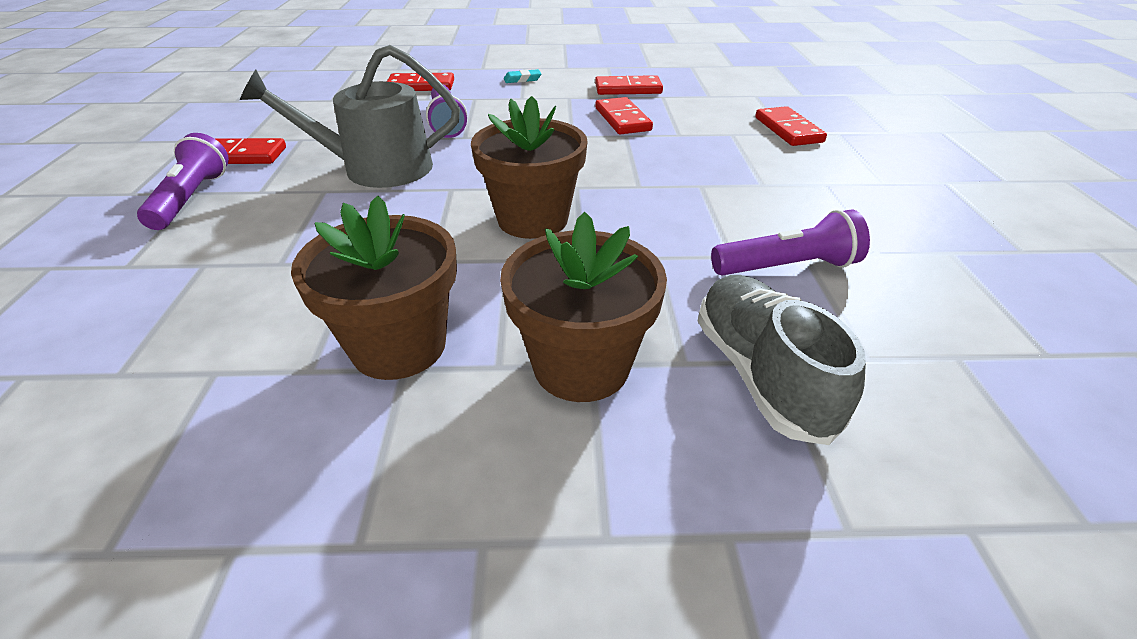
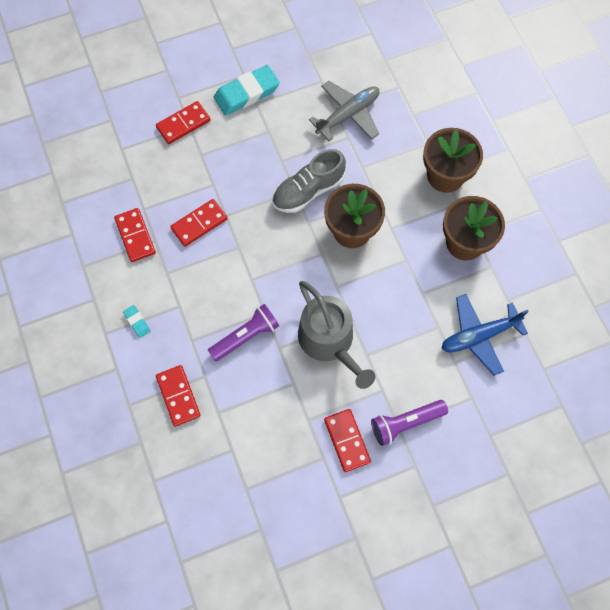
camera: 110 degrees left, 30 degrees up
grey shoe [698,275,866,445] -> grey shoe moved to [272,149,346,213]
purple flashlight [711,210,870,276] -> grey plane [309,81,380,141]
none -> turquoise eraser [214,65,280,116]
none -> blue plane [441,294,529,376]

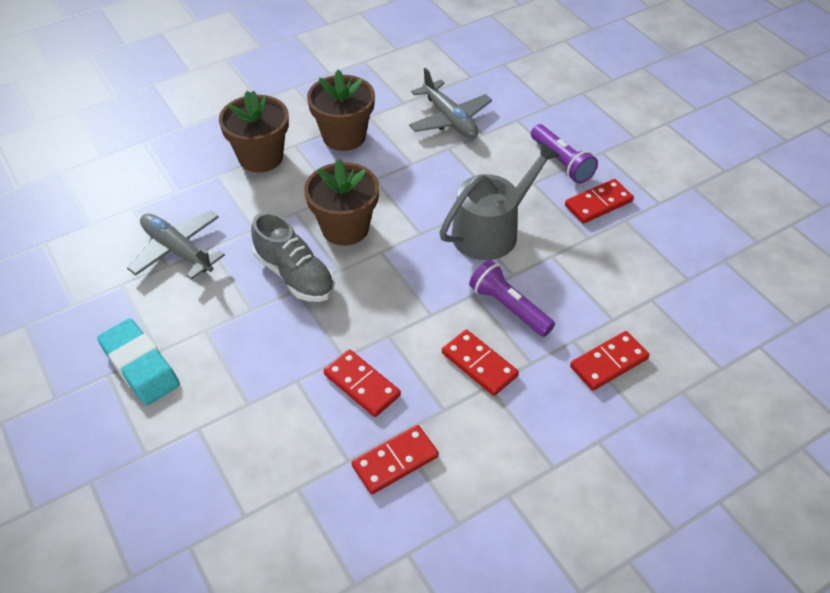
camera: 100 degrees left, 20 degrees down
turquoise eraser [123,305,150,338] -> none
red domino [156,101,211,144] -> red domino moved to [442,330,519,396]
blue plane [441,294,529,376] -> grey plane [409,68,492,139]

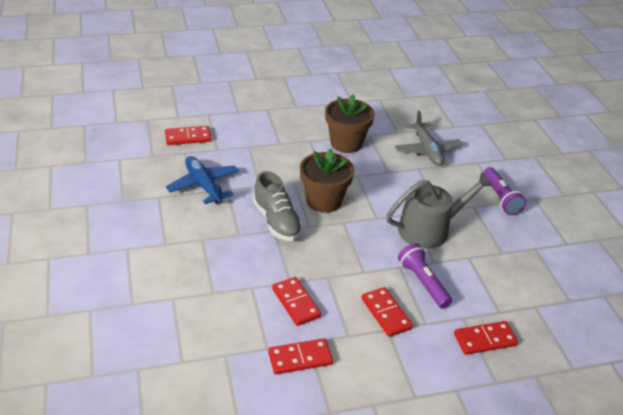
camera: 15 degrees right, 10 degrees down
turquoise eraser [97,318,180,405] -> none
grey plane [127,211,225,280] -> blue plane [166,156,239,204]
brown flower pot [219,91,289,173] -> none
red domino [565,179,634,224] -> red domino moved to [165,126,211,145]

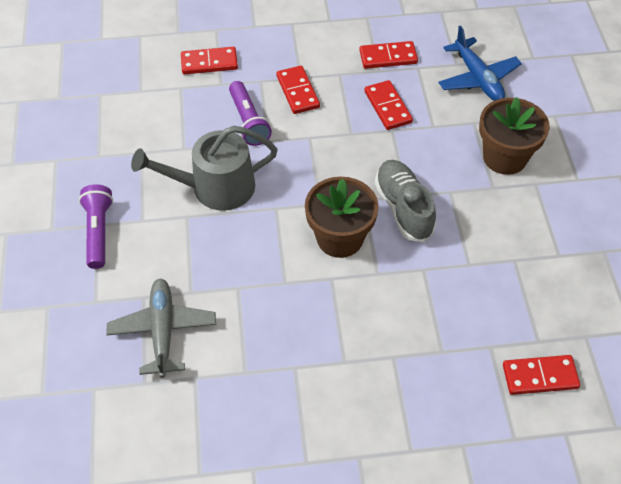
camera: 170 degrees left, 15 degrees up
blue plane [166,156,239,204] -> blue plane moved to [438,26,522,101]
brown flower pot [325,94,375,153] -> brown flower pot moved to [479,97,550,175]

